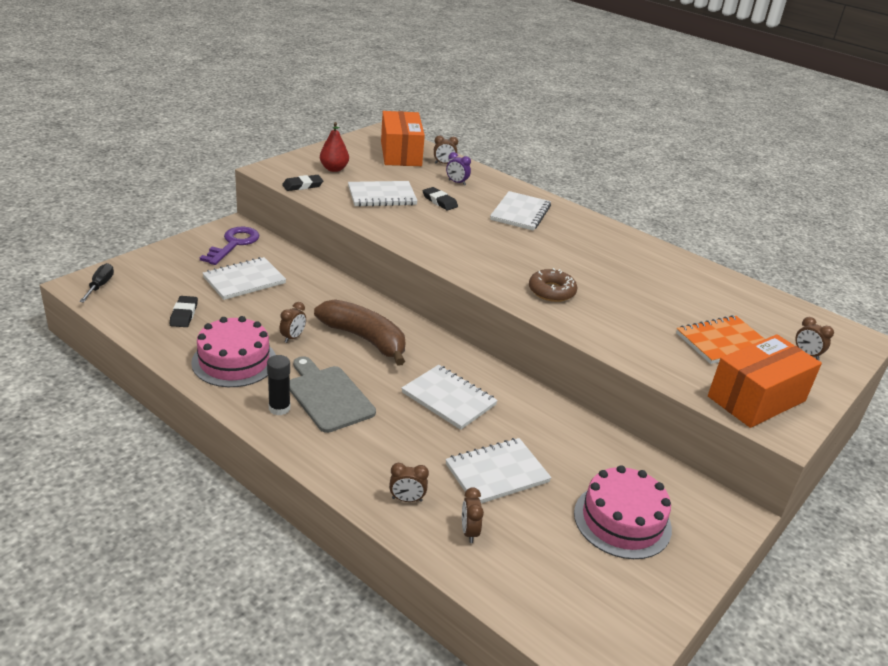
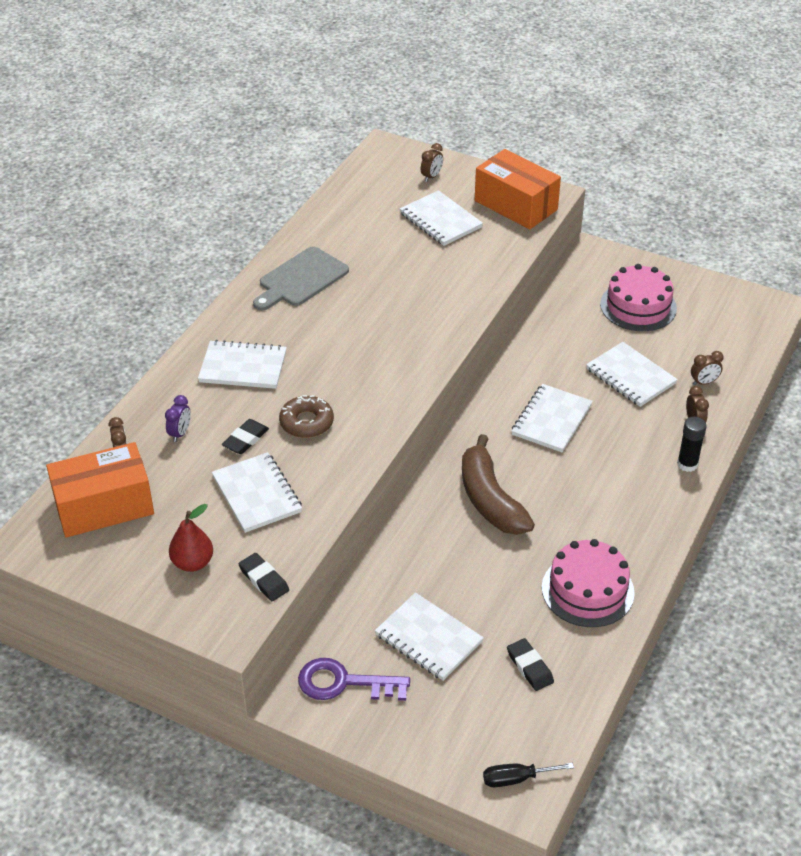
camera: 100 degrees left, 10 degrees up
black eraser [170,296,198,327] -> black eraser turned 75 degrees clockwise [507,638,554,691]
black glue stick [267,355,290,415] -> black glue stick moved to [677,417,707,472]
brown clock [279,302,306,343] -> none
grey cutting board [290,356,376,433] -> grey cutting board moved to [253,247,349,311]
brown banana [314,299,406,366] -> brown banana turned 45 degrees counterclockwise [462,434,535,535]
brown donut [529,268,577,302] -> brown donut moved to [279,395,334,438]
orange notebook [676,315,764,364] -> white notebook [400,190,483,246]

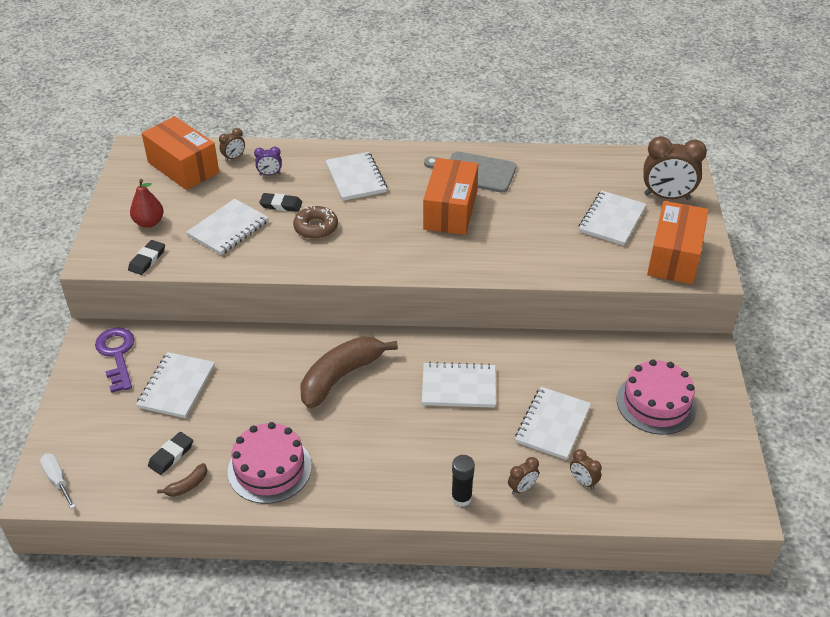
camera: 65 degrees right, 0 degrees up
brown clock [421,143,443,182] -> brown clock [643,136,707,200], size x2.09
black screwdriver [483,763,574,787] -> white screwdriver [40,453,76,509]
none -> brown banana [157,463,207,497]
none -> orange box [423,158,478,235]

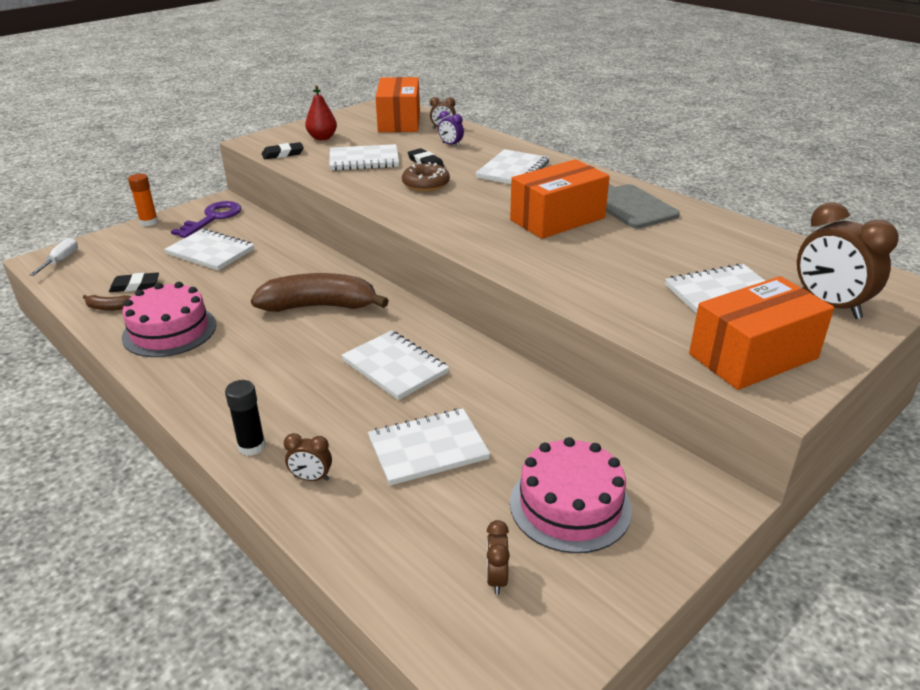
camera: 45 degrees right, 10 degrees down
white notebook [136,352,215,418] -> white notebook turned 60 degrees clockwise [164,228,254,271]
brown clock [570,449,602,490] -> brown clock moved to [487,520,510,595]
none -> orange glue stick [128,174,158,226]

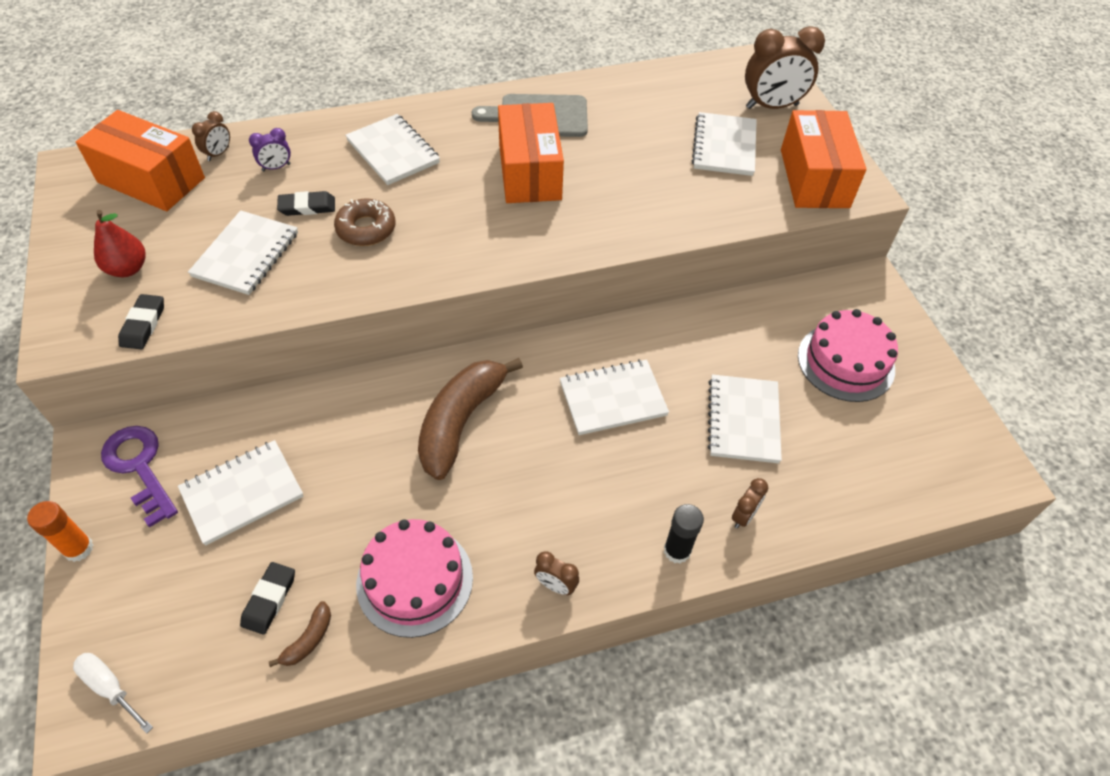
camera: 65 degrees left, 20 degrees up
brown clock [487,520,510,595] -> brown clock moved to [534,552,579,595]

